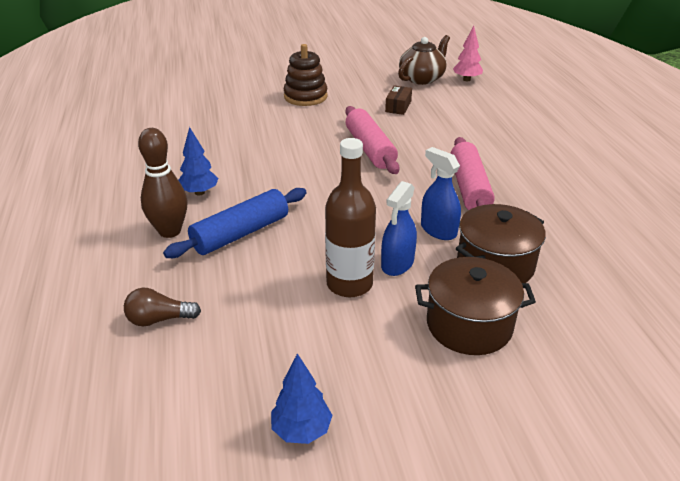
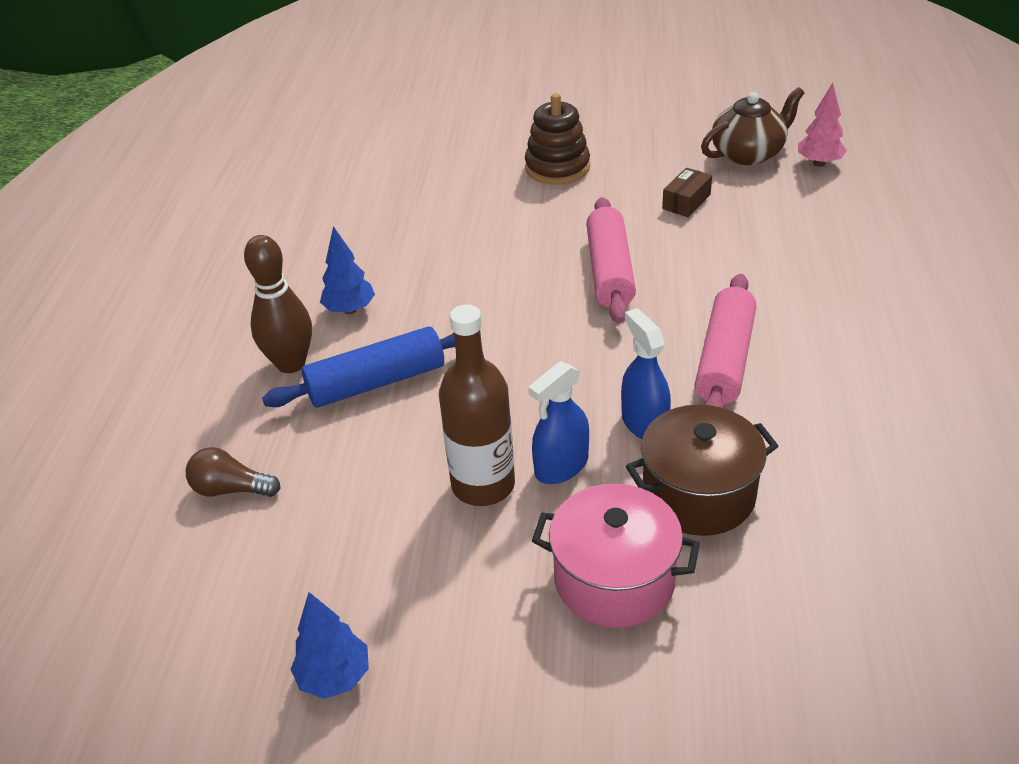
camera: 20 degrees right, 5 degrees up
brown pot [415,257,536,355] -> pink pot [532,484,700,628]

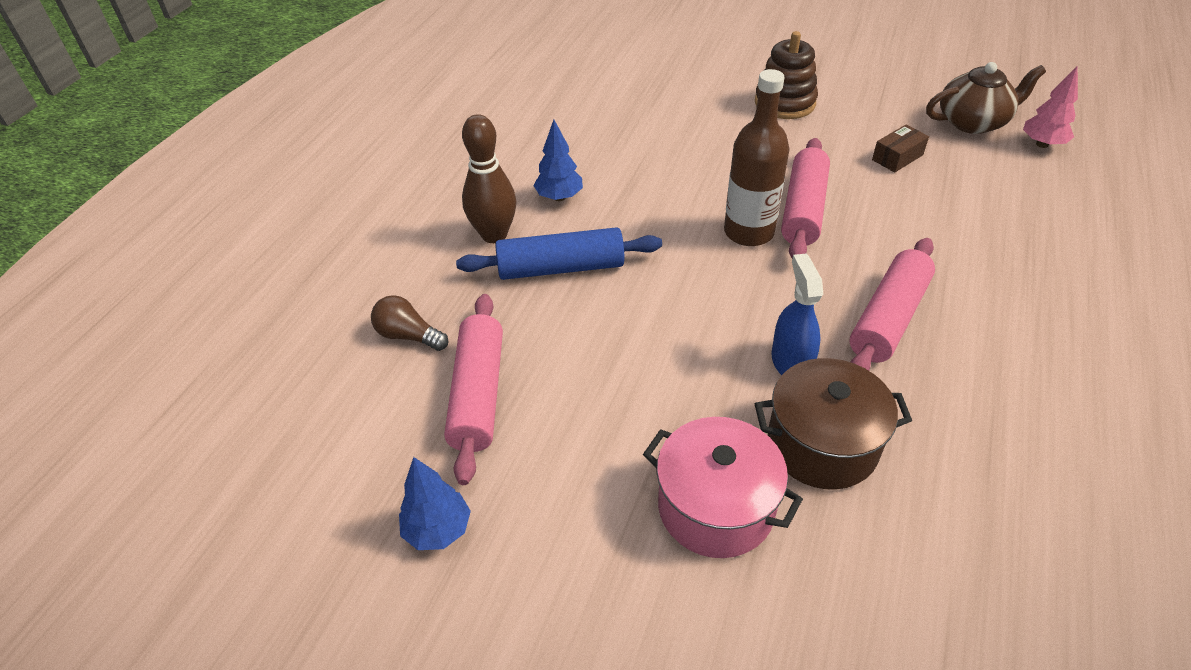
camera: 15 degrees right, 5 degrees up
brown bottle [439,304,515,506] -> brown bottle moved to [724,69,790,246]
blue spray bottle [528,361,589,484] -> none
none -> pink rolling pin [444,294,503,485]

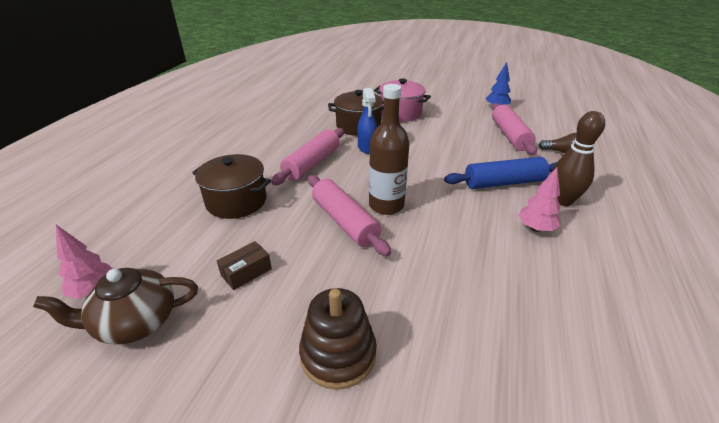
camera: 175 degrees right, 10 degrees down
blue tree [533,120,583,201] -> pink tree [518,167,561,232]
pink rolling pin [781,138,830,258] -> pink rolling pin turned 45 degrees counterclockwise [308,175,391,256]
none -> brown pot [192,154,271,219]

